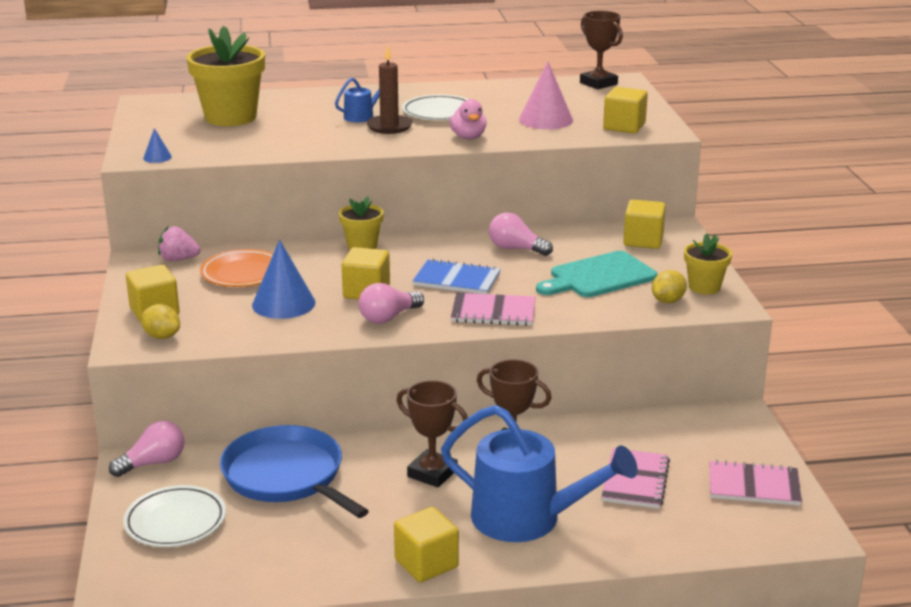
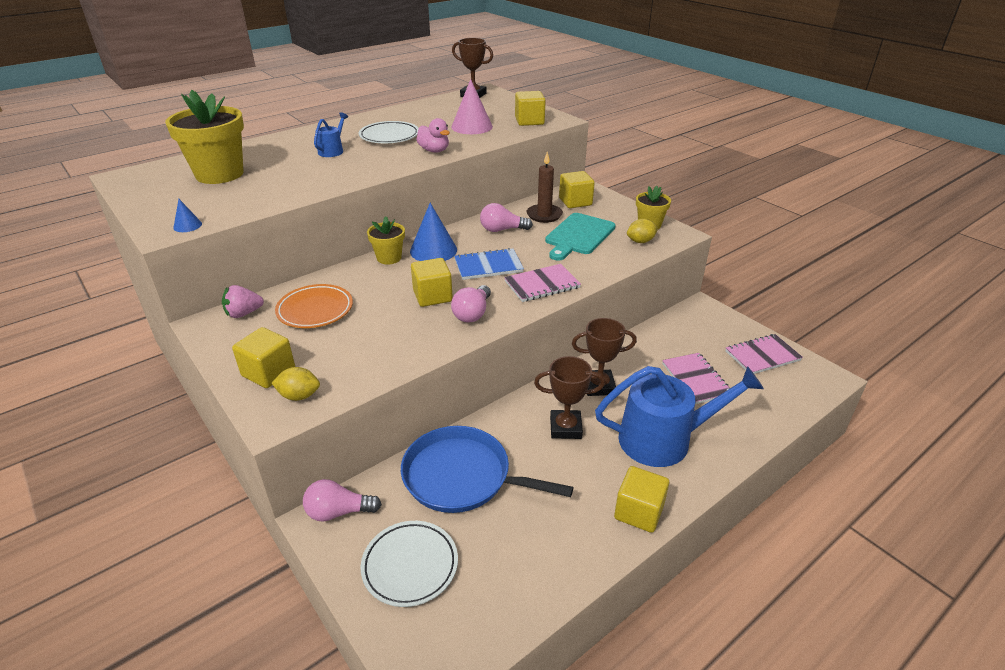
camera: 30 degrees left, 10 degrees up
pink light bulb [109,420,185,477] -> pink light bulb turned 120 degrees counterclockwise [303,479,382,522]
blue cone [252,240,316,319] -> blue cone moved to [410,203,457,261]
brown candle [366,45,413,134] -> brown candle moved to [527,152,563,223]
yellow lemon [652,270,687,303] -> yellow lemon turned 60 degrees clockwise [627,219,658,243]

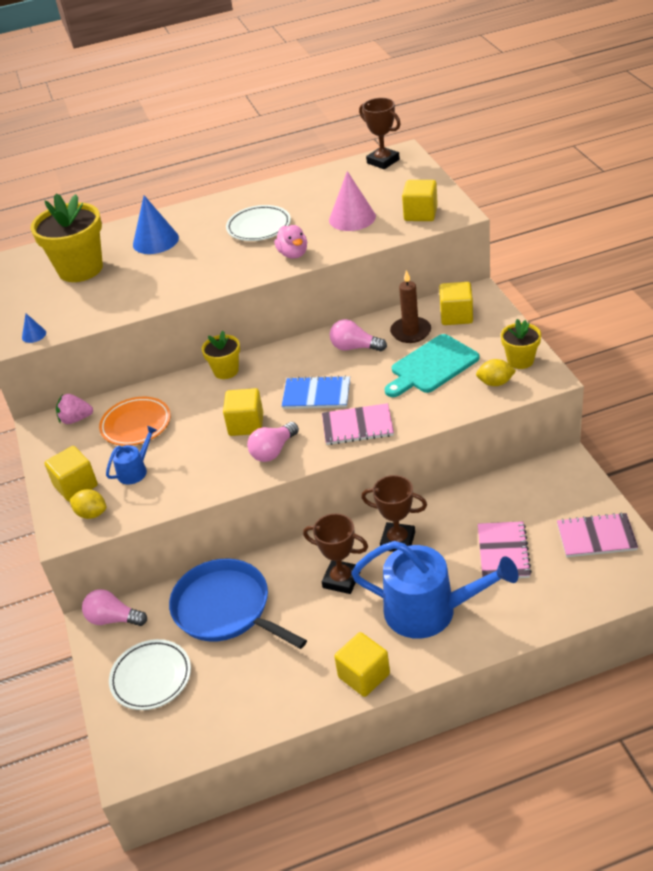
camera: 25 degrees right, 5 degrees up
blue watering can [314,112,348,157] -> blue watering can moved to [106,426,157,485]
blue cone [410,203,457,261] -> blue cone moved to [133,195,179,254]

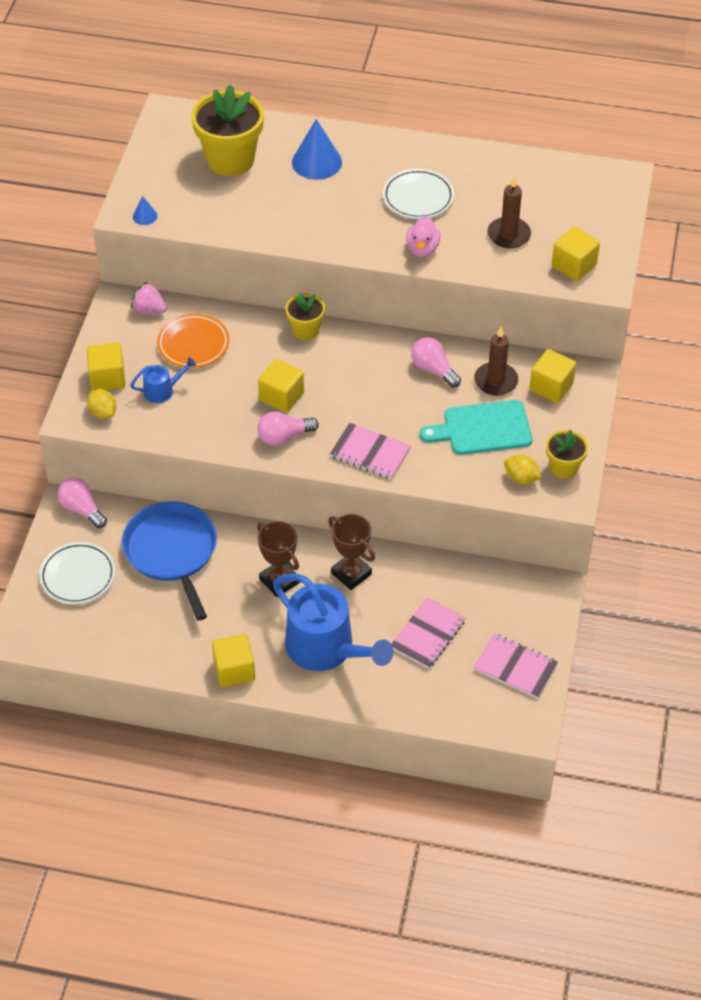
camera: 25 degrees right, 10 degrees up
blue notebook [282,376,350,409] -> none
pink cone [329,171,376,231] -> brown candle [487,175,531,248]
brown trophy [359,98,401,169] -> none

